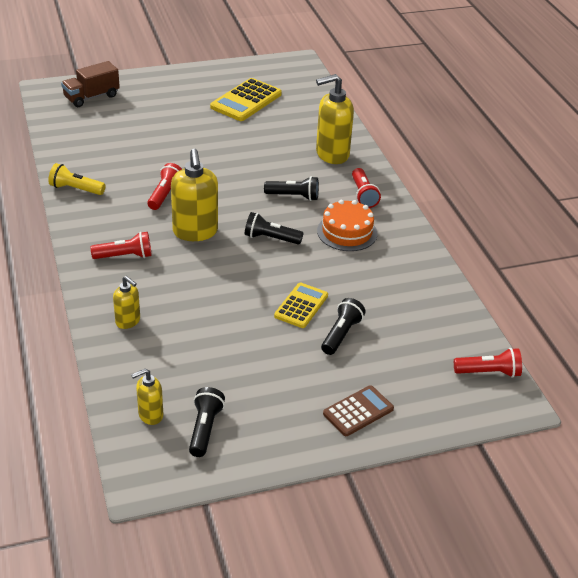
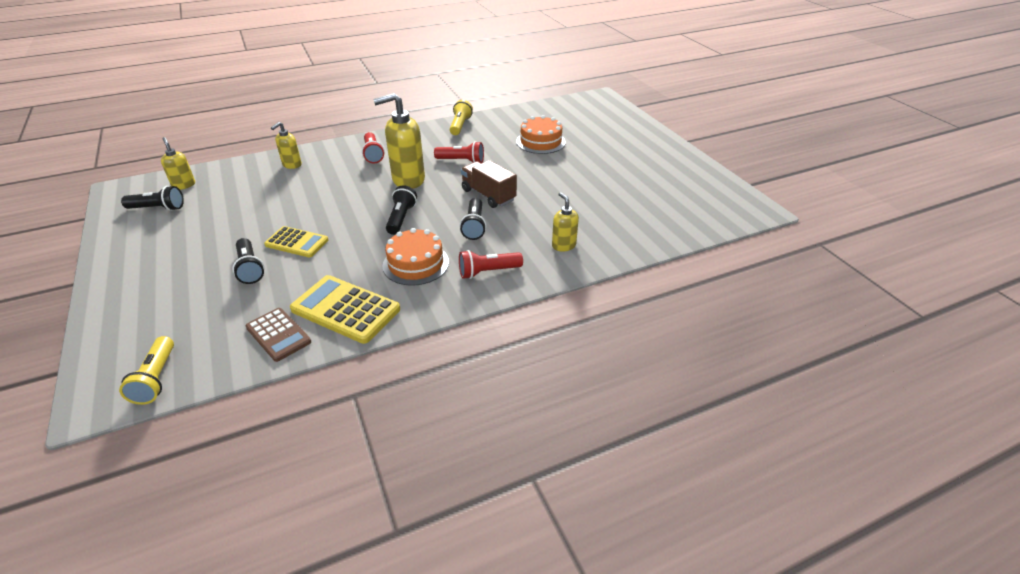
camera: 85 degrees right, 0 degrees up
brown truck [61,61,120,107] -> brown truck moved to [461,160,517,208]
yellow calculator [210,78,282,121] -> yellow calculator moved to [290,275,400,344]
yellow soap dispenser [316,74,354,164] -> yellow soap dispenser [552,192,579,252], size x0.54
black flashlight [321,298,366,355] -> black flashlight turned 45 degrees clockwise [233,238,264,284]
brown calculator [323,385,394,436] -> brown calculator moved to [246,308,311,362]
red flashlight [454,348,522,378] -> yellow flashlight [119,336,174,405]
none -> orange cake [516,115,566,154]

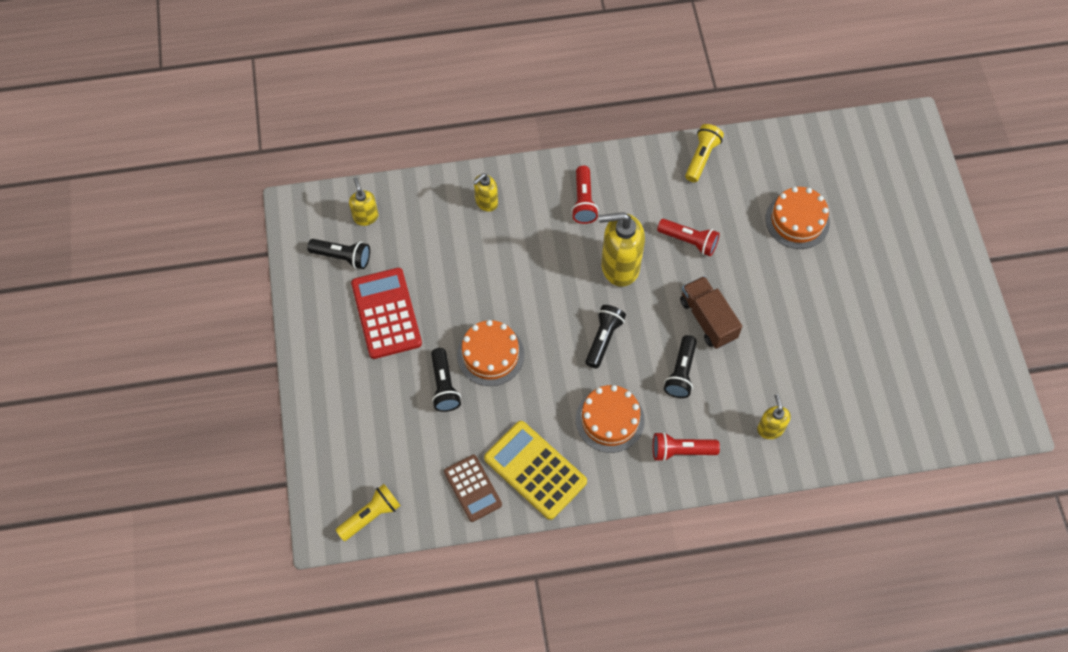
camera: 15 degrees right, 25 degrees up
yellow flashlight [119,336,174,405] -> yellow flashlight turned 135 degrees counterclockwise [336,484,401,541]
yellow calculator [264,226,328,257] -> orange cake [457,320,524,386]
none -> red calculator [351,268,422,359]

